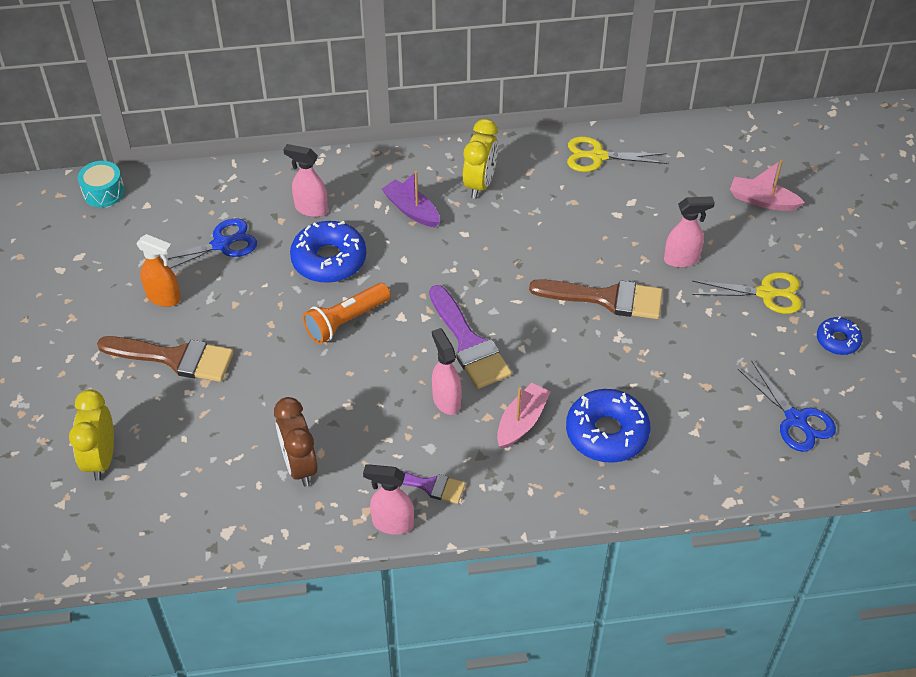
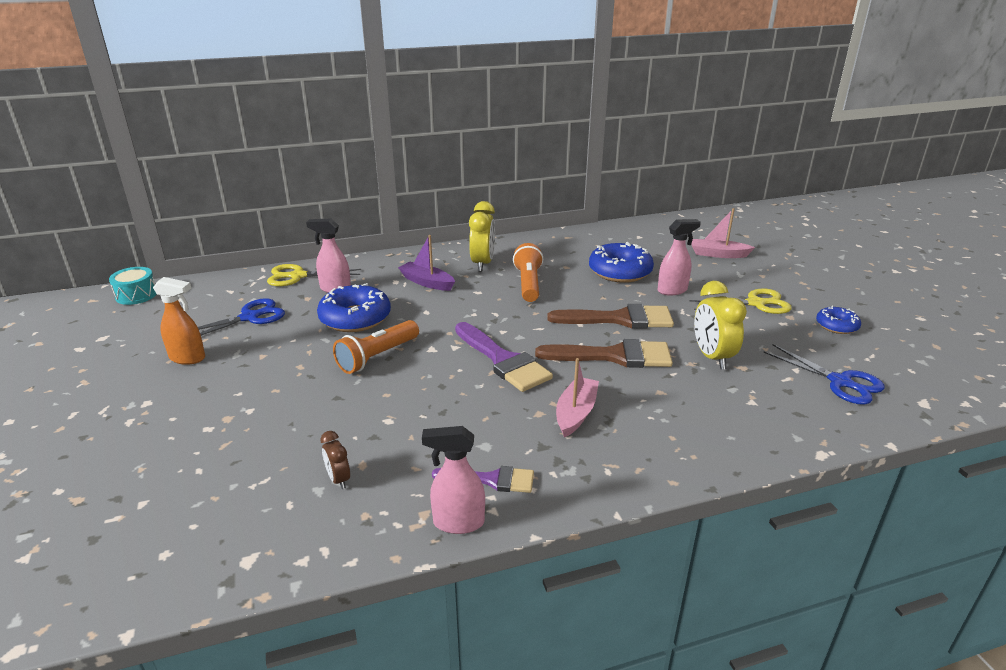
camera: 10 degrees left, 20 degrees down
yellow clock [69,389,114,481] -> yellow clock moved to [694,281,747,369]
brown brush [97,336,234,382] -> brown brush moved to [535,339,673,368]
brown clock [274,397,318,486] -> brown clock [320,431,350,489], size x0.54
pink spray bottle [432,328,461,415] -> none
blue donut [566,389,650,463] -> blue donut moved to [589,242,654,283]
yellow scissors [567,136,667,172] -> yellow scissors moved to [267,264,361,286]
none -> orange flashlight [513,243,543,302]

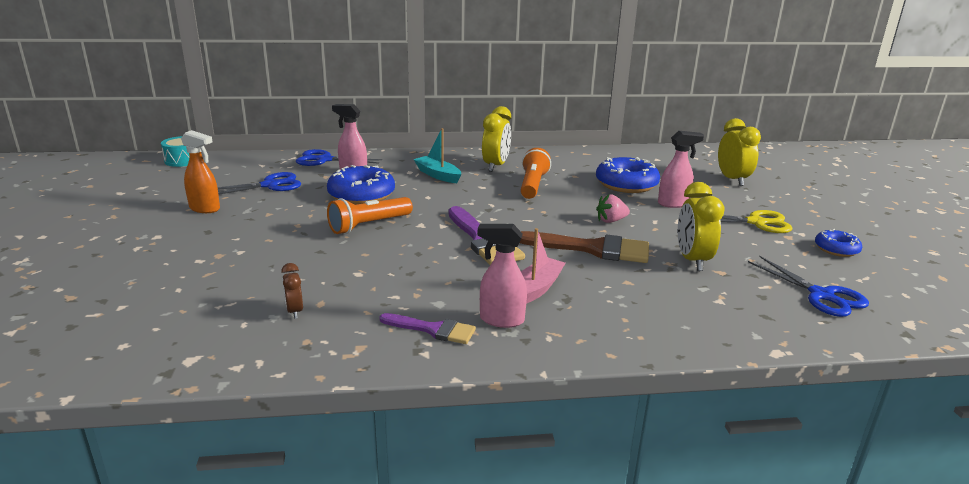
camera: 10 degrees right, 5 degrees down
yellow scissors [267,264,361,286] -> blue scissors [296,149,382,166]
purple boat [398,235,455,291] -> turquoise boat [414,128,461,183]
pink spray bottle [422,426,485,534] -> pink spray bottle moved to [478,224,527,328]
brown brush [547,304,674,329] -> pink strawberry [596,194,630,223]
pink boat [691,208,755,258] -> yellow clock [718,118,761,186]

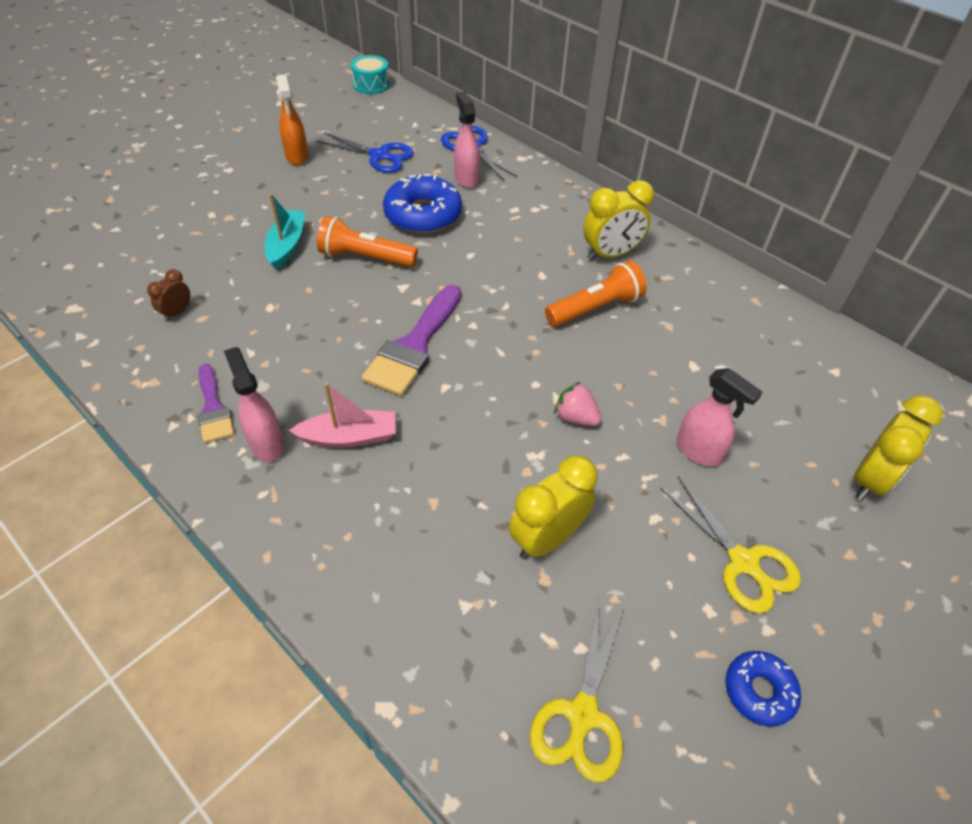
camera: 50 degrees right, 25 degrees up
turquoise boat [414,128,461,183] -> turquoise boat moved to [265,193,305,270]
brown brush [519,231,649,263] -> none
blue donut [596,157,660,193] -> none
blue scissors [748,256,869,317] -> yellow scissors [530,599,625,782]

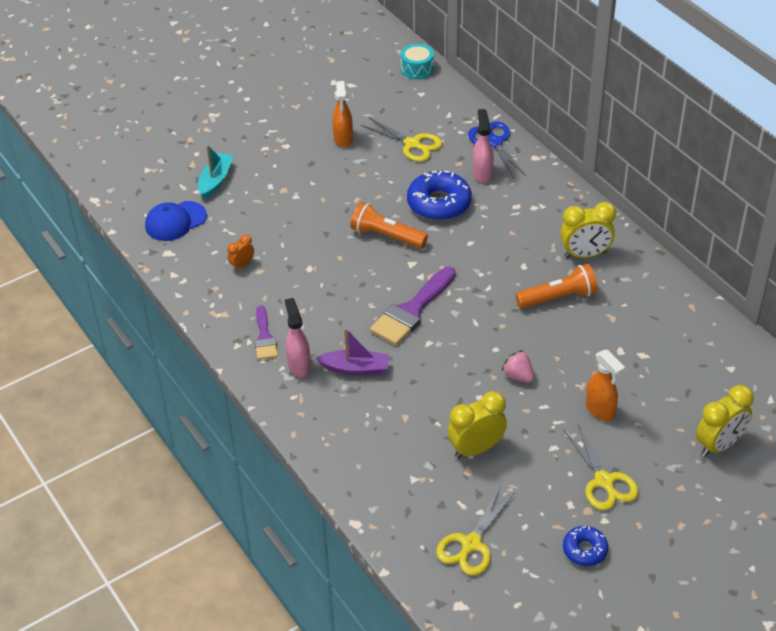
camera: 15 degrees right, 5 degrees down
brown clock [147,269,190,321] -> orange clock [227,235,254,271]
turquoise boat [265,193,305,270] -> turquoise boat moved to [198,145,233,199]
pink boat [289,383,396,448] -> purple boat [316,328,389,375]
blue scissors [316,132,414,173] -> yellow scissors [361,118,442,162]
pink spray bottle [677,368,763,467] -> orange spray bottle [586,350,625,421]
none -> blue cap [145,201,207,241]

